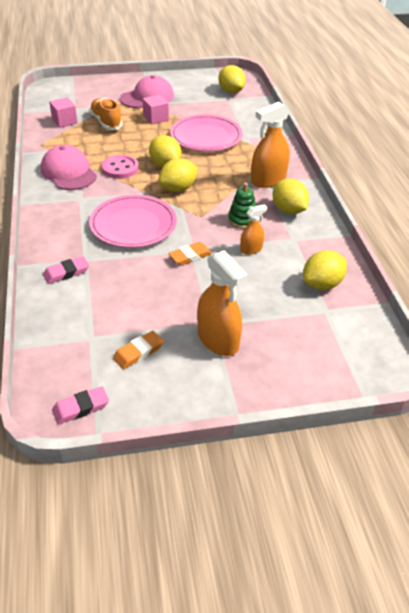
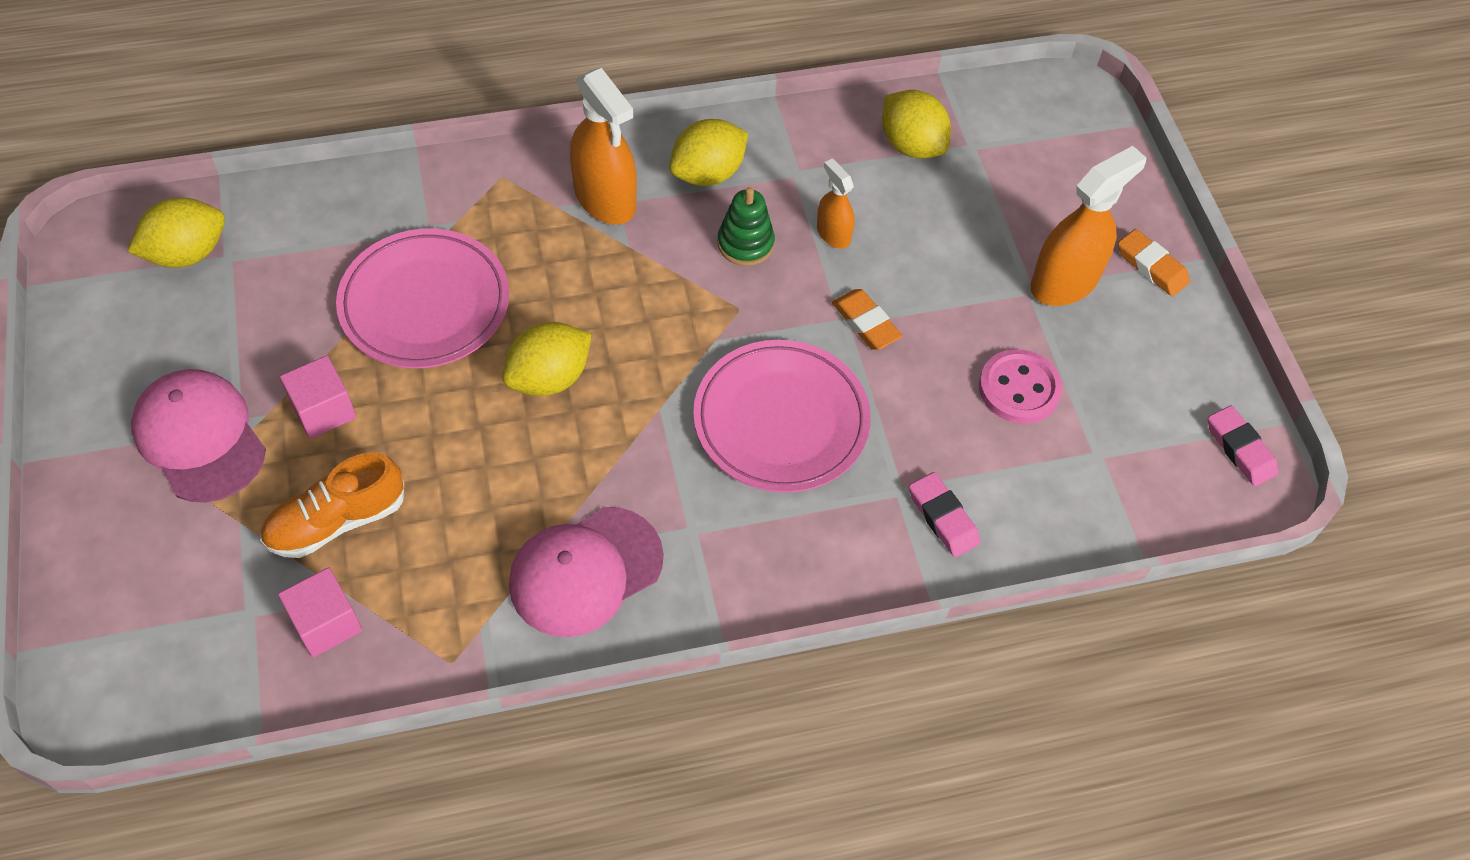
camera: 95 degrees left, 15 degrees up
pink button [102,155,139,179] -> pink button moved to [979,349,1062,424]
orange eraser [113,331,164,369] -> orange eraser moved to [1118,229,1190,296]
yellow lemon [158,158,198,192] -> none

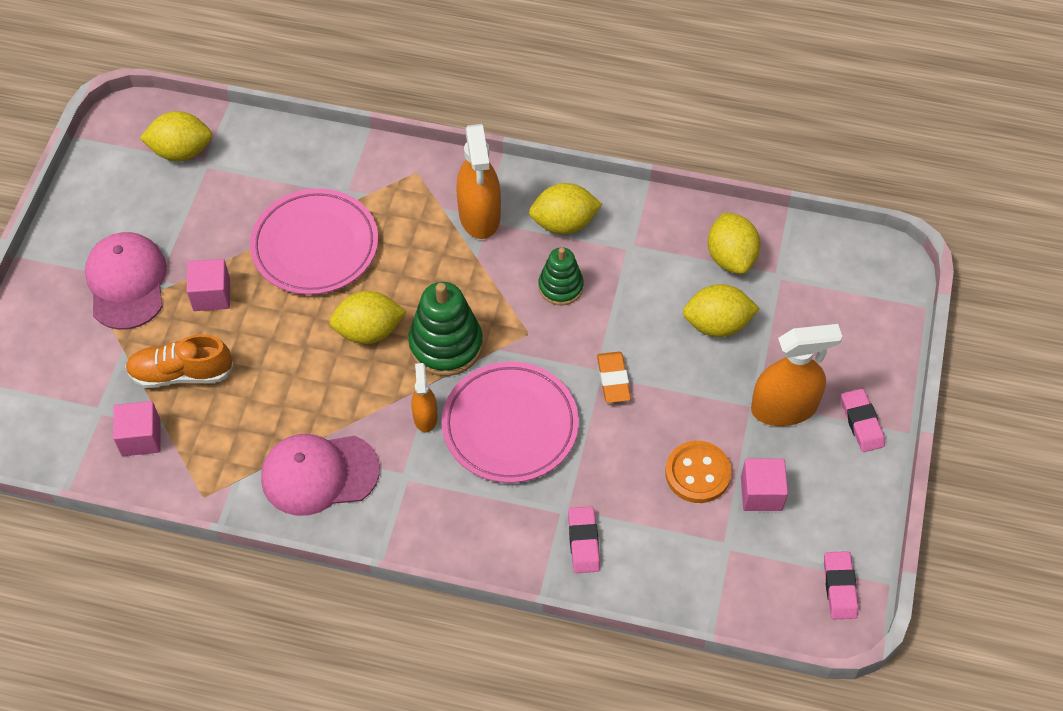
camera: 30 degrees right, 0 degrees up
orange spray bottle [817,159,855,249] -> orange spray bottle moved to [411,363,437,432]
pink button [979,349,1062,424] -> orange button [665,441,732,503]
orange eraser [1118,229,1190,296] -> pink eraser [841,388,885,452]
none -> green stacking toy [408,282,483,376]
none -> yellow lemon [683,284,760,337]
none -> pink cube [741,459,788,511]

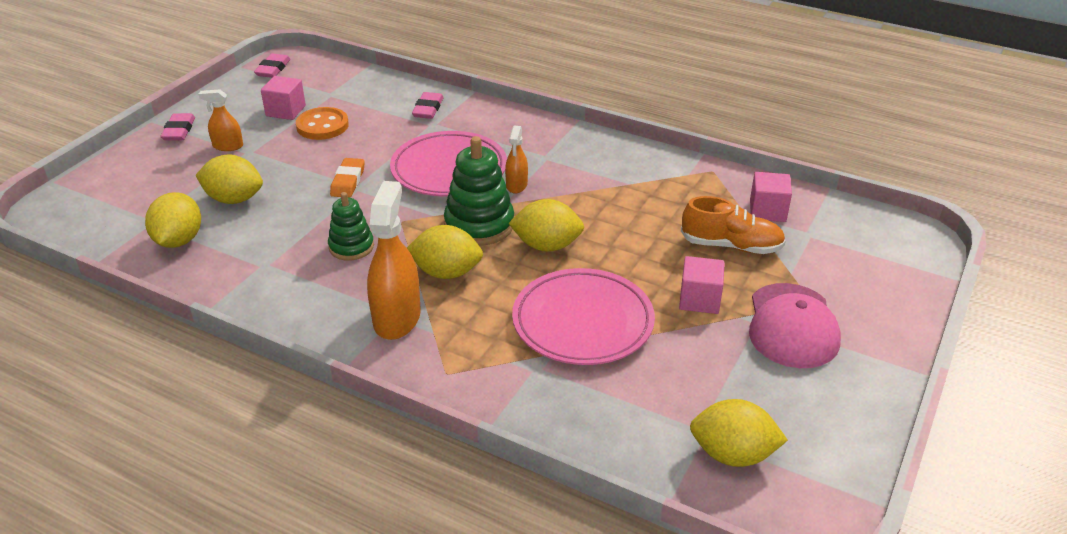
camera: 165 degrees left, 20 degrees down
pink cap [261,434,380,516] -> none
yellow lemon [529,183,602,234] -> yellow lemon moved to [407,225,483,279]
orange spray bottle [751,324,842,426] -> orange spray bottle [198,89,243,151], size x0.54

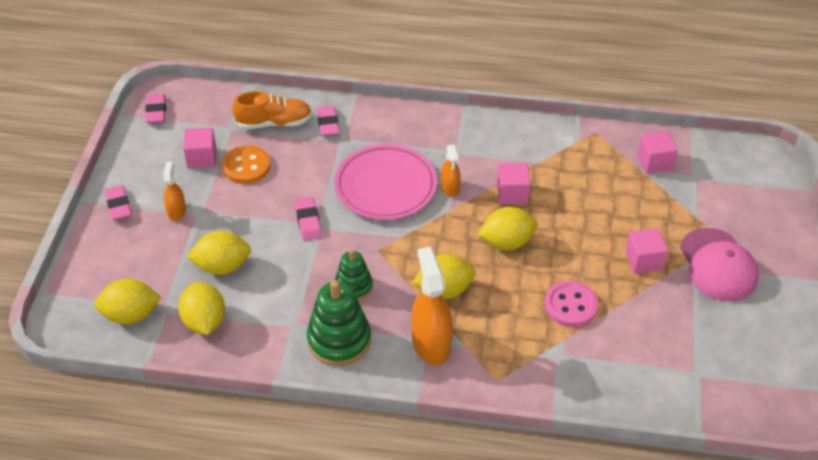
camera: 20 degrees left, 10 degrees up
orange spray bottle [198,89,243,151] -> orange spray bottle turned 105 degrees clockwise [164,162,186,221]
orange eraser [330,158,365,198] -> pink eraser [295,197,322,241]
green stacking toy [444,136,514,246] -> green stacking toy moved to [307,280,371,366]
pink plate [512,268,655,365] -> pink button [545,281,598,327]
orange shoe [681,196,786,254] -> orange shoe moved to [232,91,312,129]
yellow lemon [690,399,788,467] -> yellow lemon moved to [95,278,162,324]
none -> pink cube [497,163,531,204]

